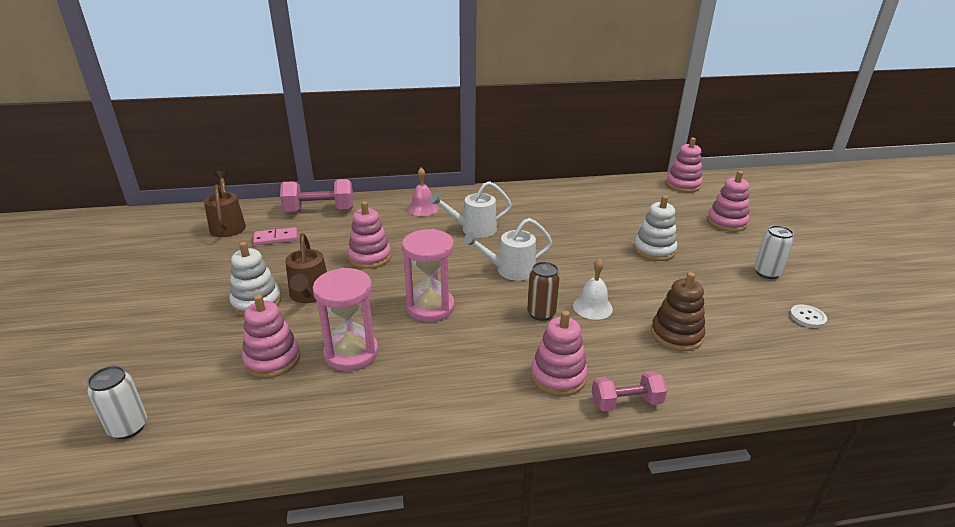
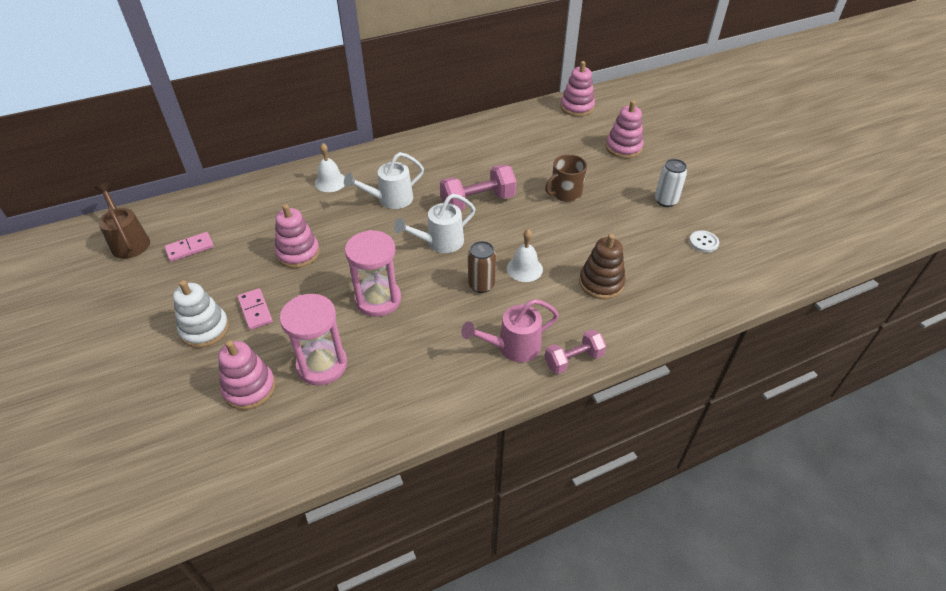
camera: 15 degrees left, 15 degrees up
white can [87,366,147,439] -> none
pink dumbbell [280,179,353,213] -> pink dumbbell moved to [440,164,517,210]
brown watering can [285,233,327,303] -> pink domino [237,288,273,330]
pink bell [408,167,438,216] -> white bell [315,143,345,192]
pink stacking toy [531,311,588,396] -> pink watering can [461,299,559,362]
white stacking toy [634,195,677,261] -> brown mug [545,154,587,202]

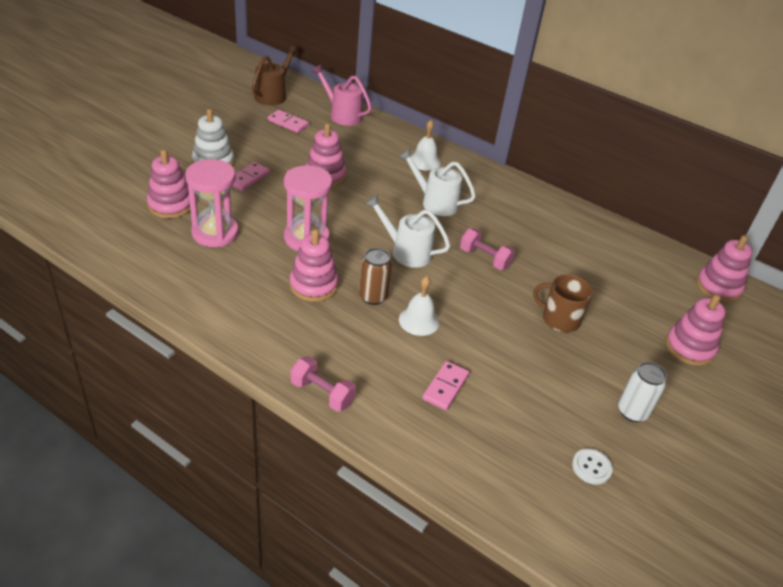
camera: 55 degrees right, 5 degrees down
pink dumbbell [440,164,517,210] -> pink dumbbell [460,228,515,270], size x0.64
pink watering can [461,299,559,362] -> pink watering can moved to [311,64,372,126]
brown stacking toy [579,234,626,299] -> pink domino [422,361,469,410]
none -> pink stacking toy [290,229,338,302]

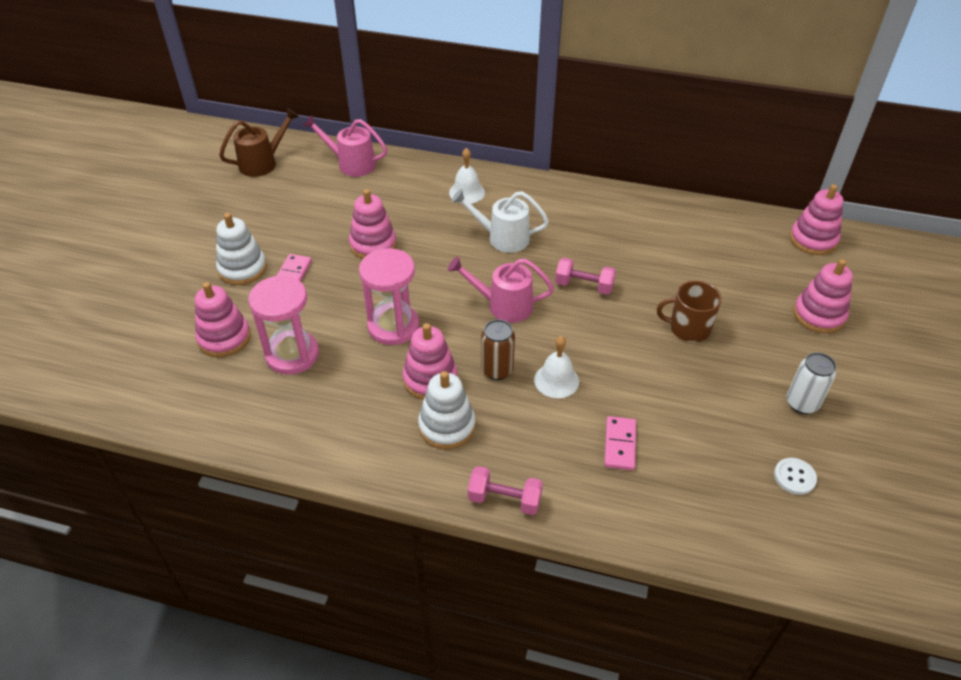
camera: 15 degrees left, 5 degrees up
brown watering can [252,45,299,105] -> brown watering can turned 45 degrees clockwise [219,108,299,177]
pink domino [268,110,309,133] -> none
white watering can [365,195,450,268] -> pink watering can [448,256,554,323]
none -> white stacking toy [418,371,475,449]

